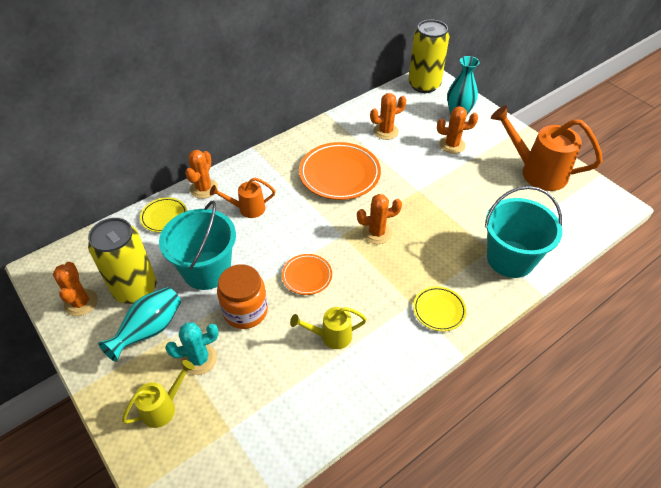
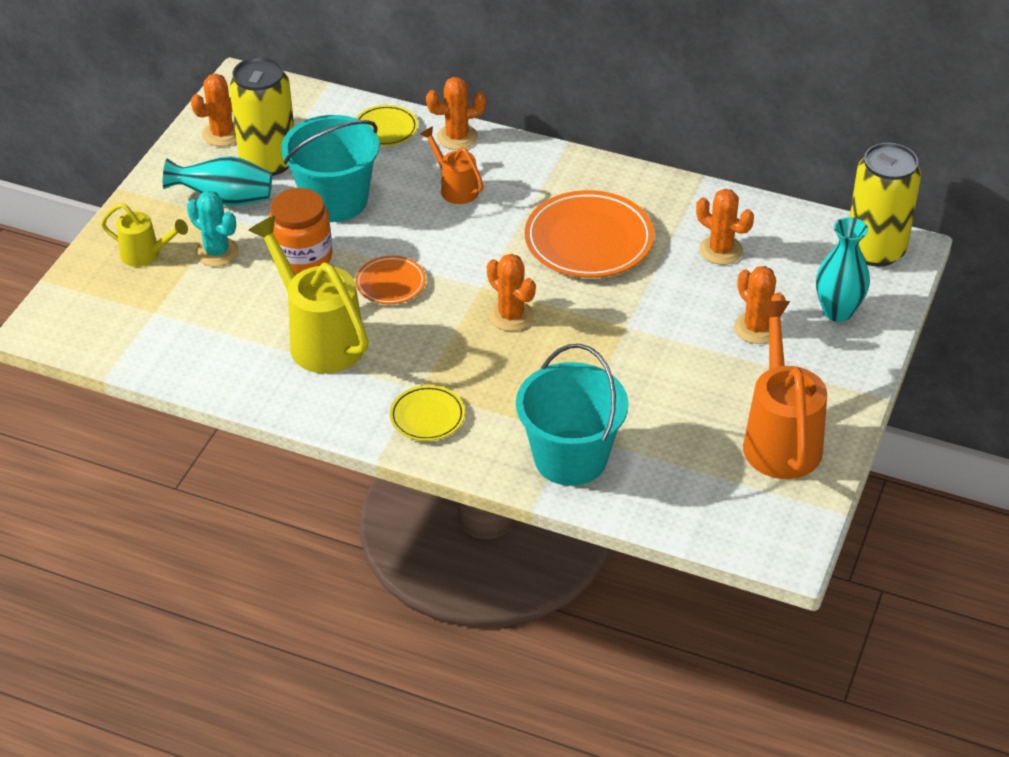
camera: 60 degrees right, 5 degrees down
yellow watering can [290,307,367,349] -> yellow watering can [248,215,368,374], size x1.84

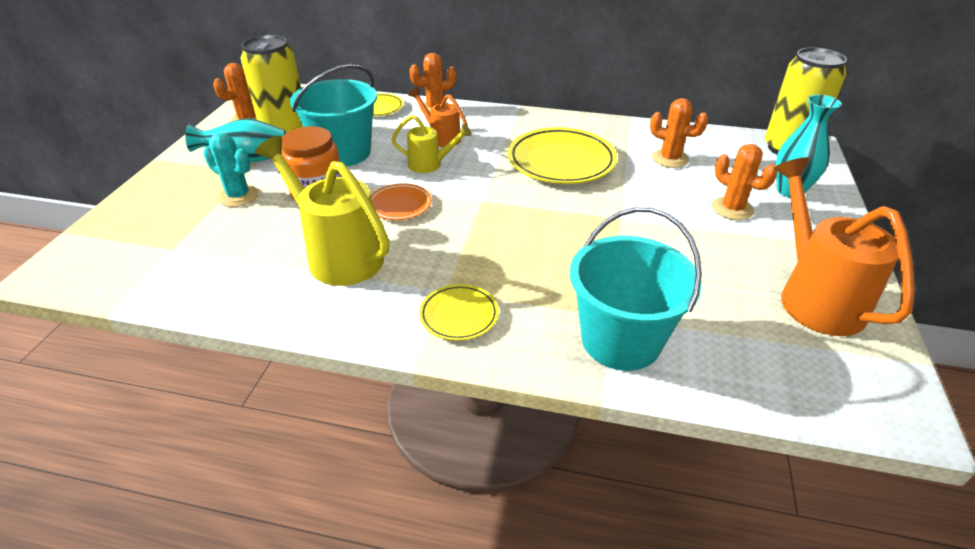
camera: 10 degrees left, 5 degrees down
yellow watering can [101,203,188,267] -> yellow watering can moved to [391,115,472,173]
orange cactus [487,254,536,331] -> none
orange plate [525,190,654,278] -> yellow plate [508,127,617,184]

